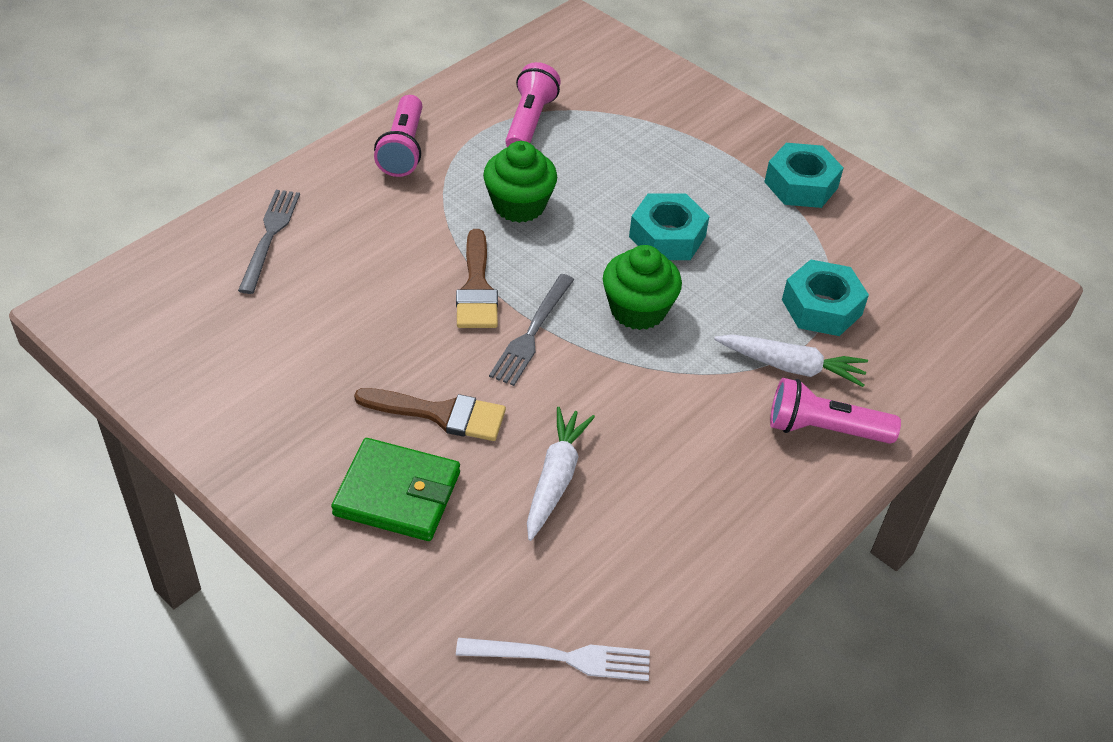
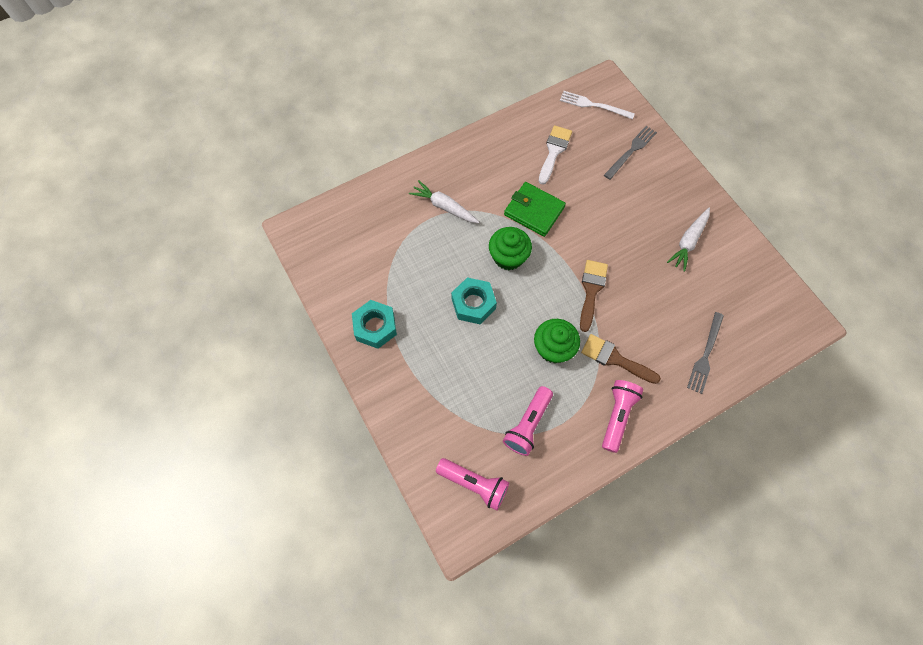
camera: 160 degrees left, 20 degrees up
green wallet [331,438,460,541] -> green wallet moved to [504,182,566,237]
brown brush [354,388,506,441] -> brown brush moved to [581,334,661,384]
grey fork [489,274,574,386] -> grey fork moved to [604,126,657,180]
white carrot [527,407,595,541] -> white carrot moved to [667,208,710,272]
pink flashlight [770,378,901,444] -> pink flashlight moved to [436,458,509,511]
turquoise nut [782,259,869,336] -> none
none -> white brush [539,125,572,185]

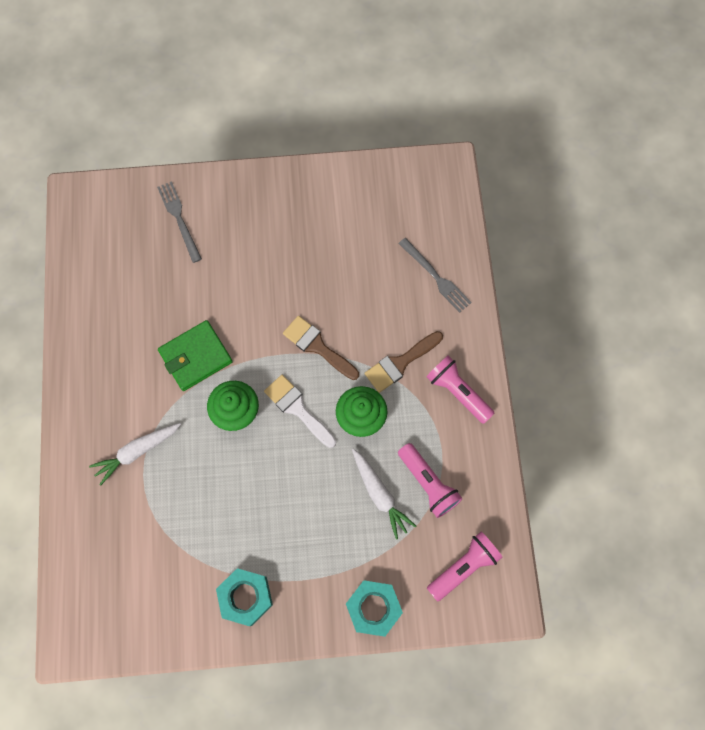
camera: 65 degrees left, 5 degrees up
turquoise nut [451,277,497,324] -> turquoise nut moved to [346,580,403,637]
white brush [539,125,572,185] -> white brush moved to [264,375,336,448]
white fork [560,91,635,119] -> none
white carrot [667,208,710,272] -> white carrot moved to [352,449,416,539]

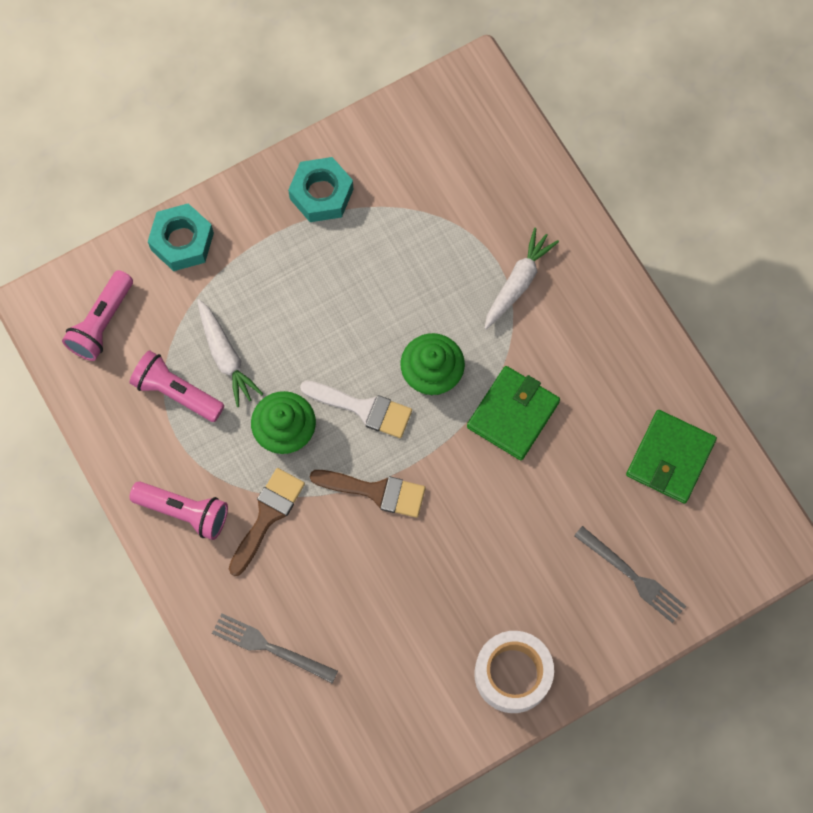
camera: 155 degrees right, 0 degrees up
white carrot [352,449,416,539] -> white carrot turned 150 degrees counterclockwise [197,299,263,407]
none -> white tape [474,631,554,713]
none -> green wallet [626,410,717,504]

